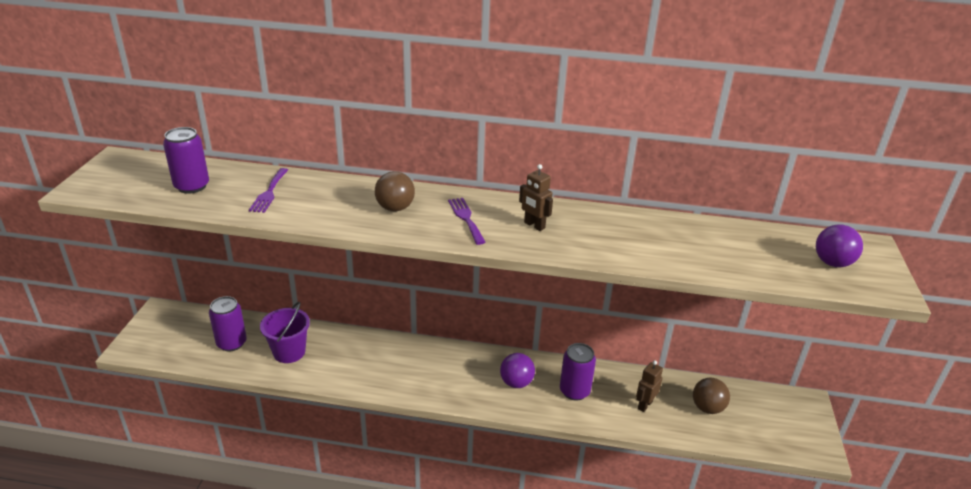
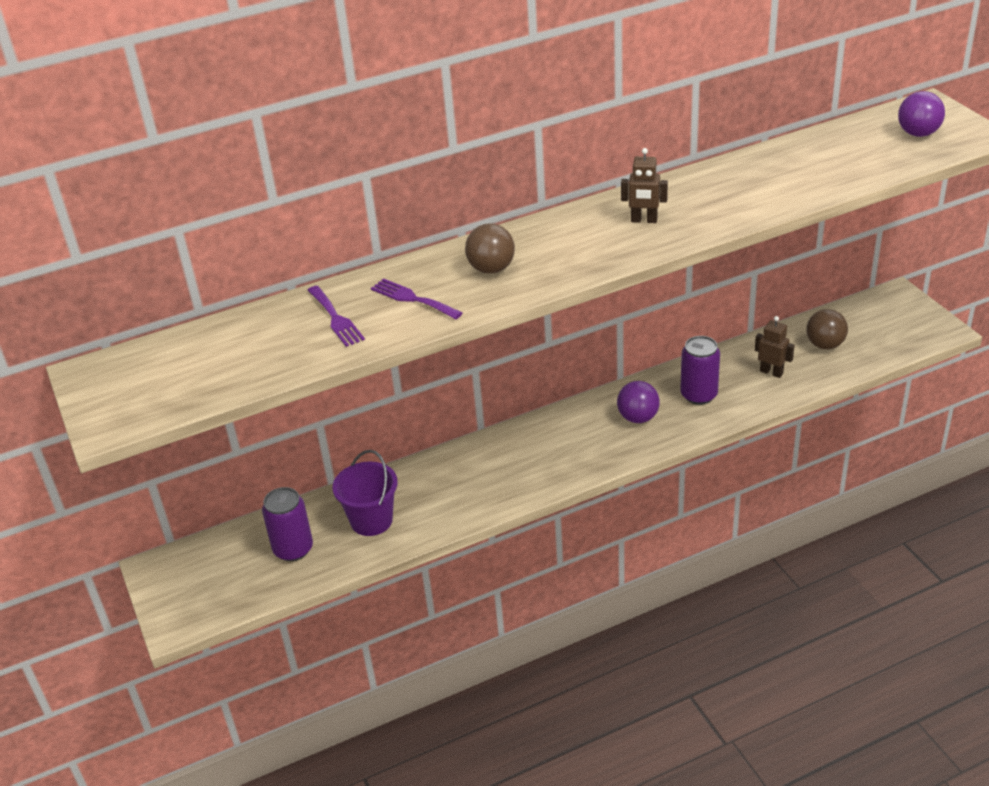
camera: 30 degrees left, 5 degrees up
purple can [163,127,209,194] -> none
purple fork [448,198,486,245] -> purple fork moved to [371,278,463,319]
brown robot [636,360,663,412] -> brown robot turned 120 degrees clockwise [755,316,794,378]

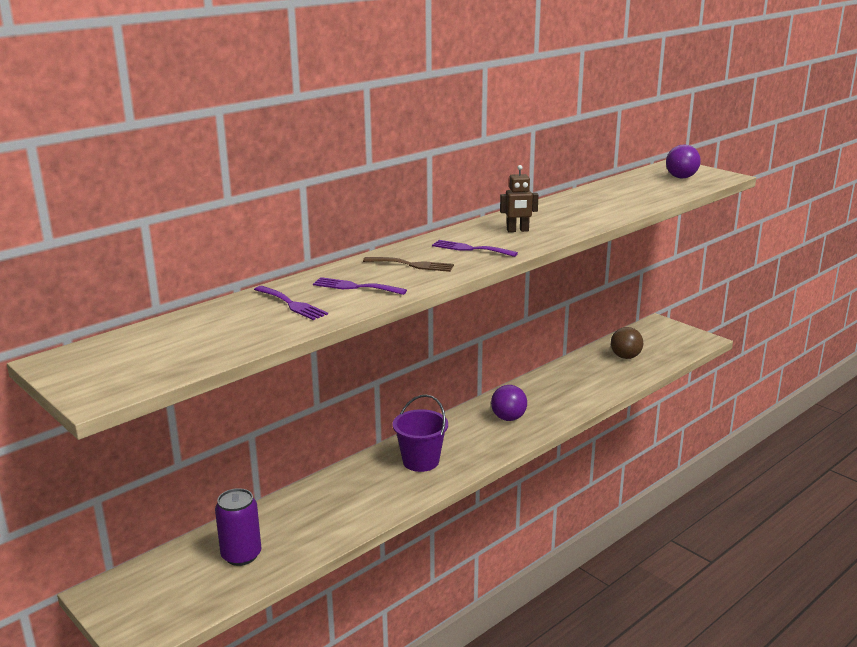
camera: 20 degrees left, 15 degrees down
purple bucket [332,450,398,536] -> purple bucket moved to [393,394,448,472]
brown ball [465,224,515,274] -> brown fork [363,257,454,272]
purple can [680,336,720,405] -> none
brown robot [755,316,794,378] -> none
none -> purple fork [432,240,518,257]

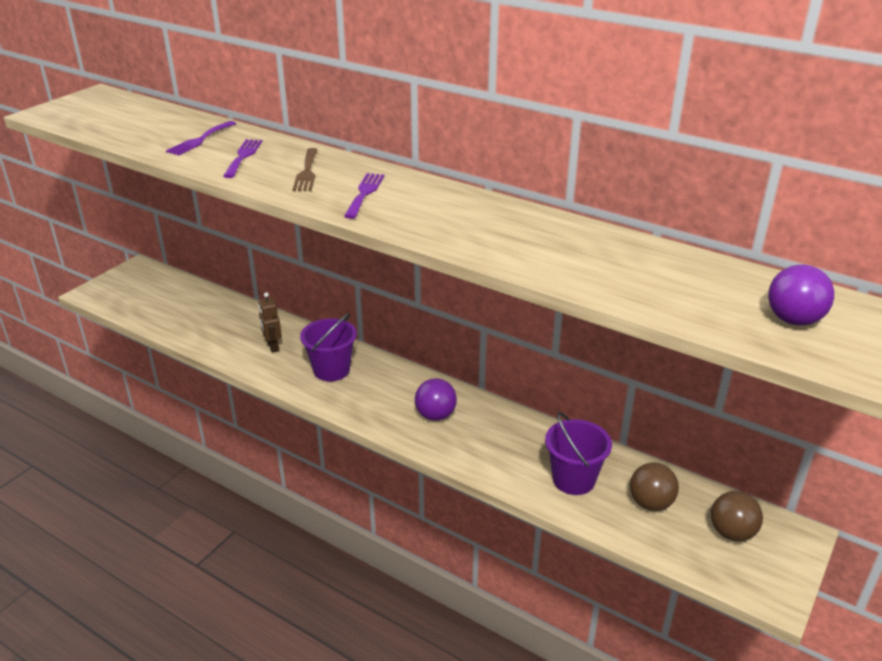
camera: 75 degrees right, 10 degrees up
purple can [215,488,261,566] -> none
brown robot [500,165,539,232] -> brown robot moved to [258,292,282,353]
none -> purple bucket [545,412,612,495]
none -> brown ball [711,491,763,541]

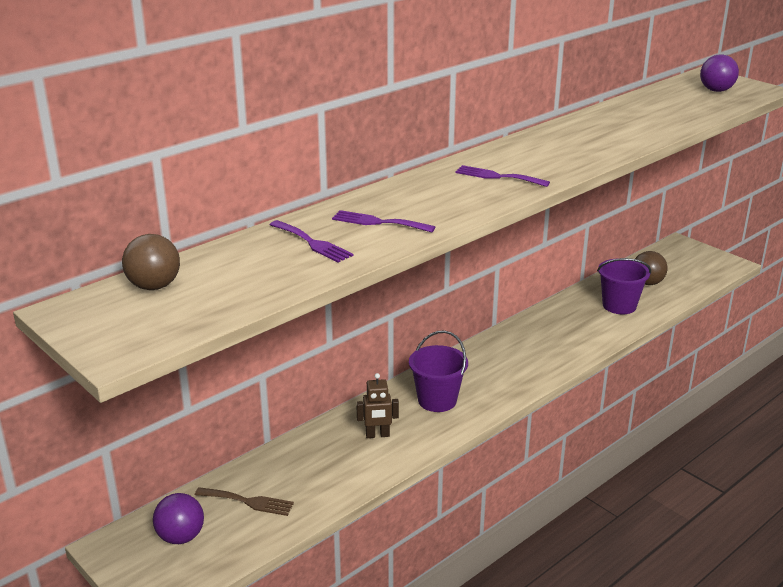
camera: 75 degrees left, 5 degrees down
brown fork [293,148,318,191] -> brown fork moved to [195,487,294,516]
purple ball [415,379,457,421] -> purple ball moved to [153,493,204,544]
brown ball [711,491,763,541] -> brown ball moved to [122,234,180,290]

